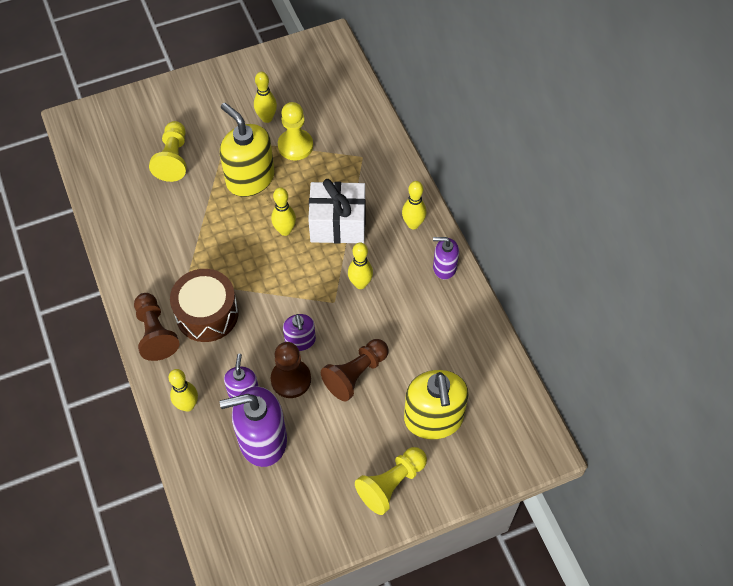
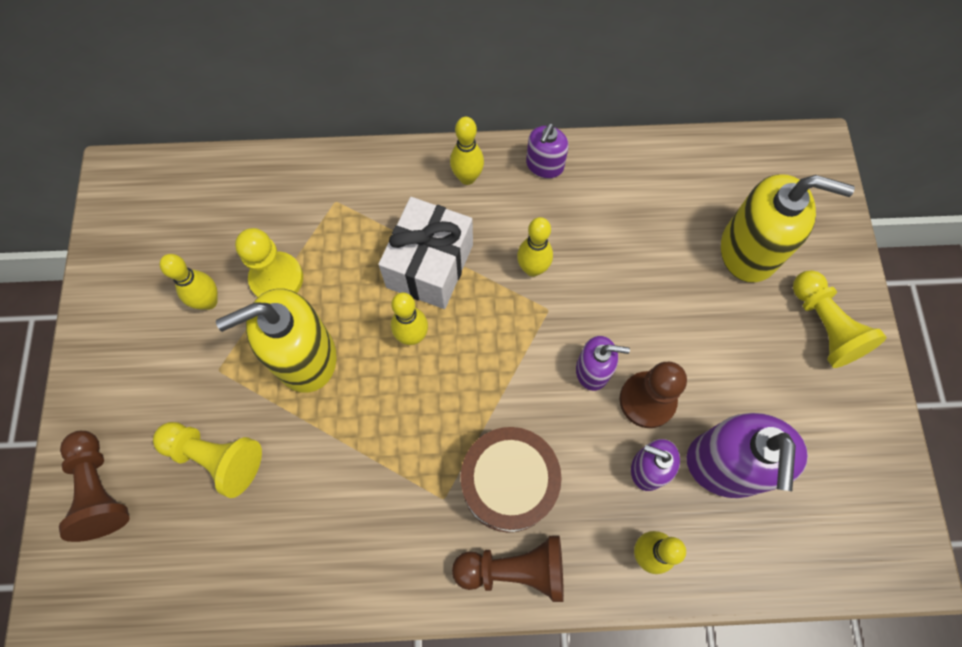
camera: 70 degrees left, 10 degrees up
brown pawn [321,339,389,401] -> brown pawn moved to [59,431,130,542]

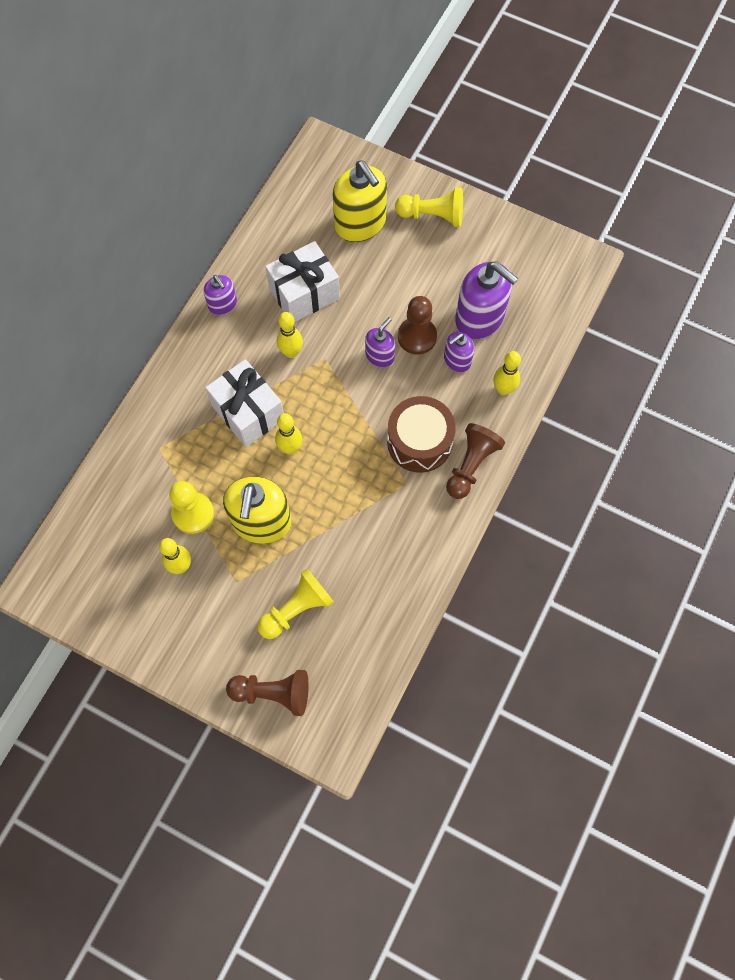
camera: 60 degrees left, 0 degrees up
yellow bowling pin [450,117,484,185] -> none
yellow soap dispenser [721,174,855,282] -> yellow soap dispenser turned 105 degrees clockwise [333,161,387,242]
none -> white gift [265,241,340,322]

